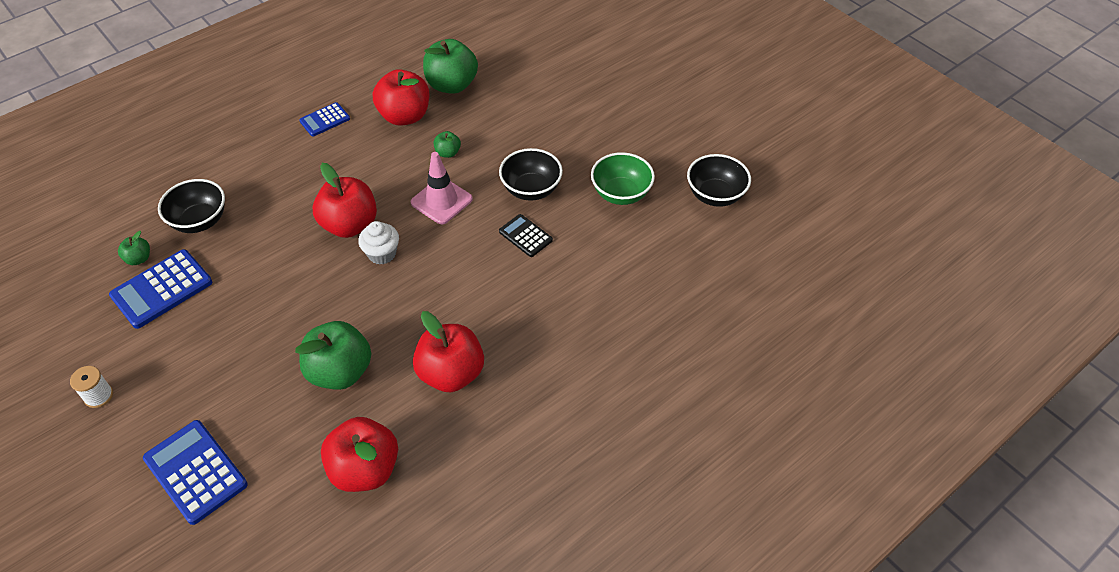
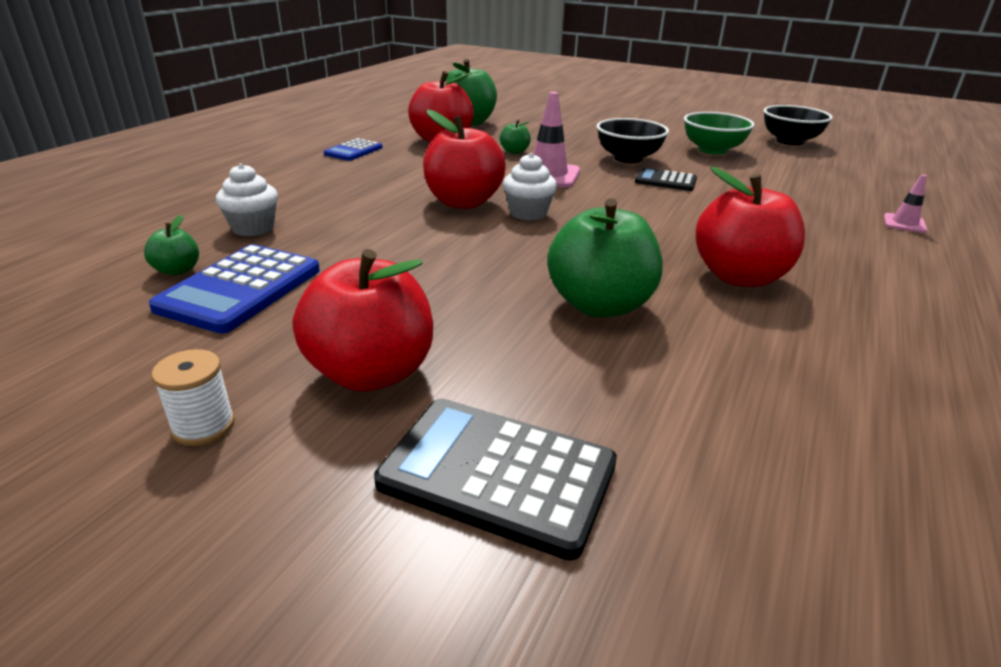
camera: 25 degrees left, 20 degrees down
blue calculator [143,420,248,525] -> black calculator [374,399,617,561]
black bowl [158,179,225,233] -> white cupcake [216,163,278,236]
red apple [321,417,398,492] -> red apple moved to [292,249,433,392]
none -> pink traffic cone [884,174,927,233]

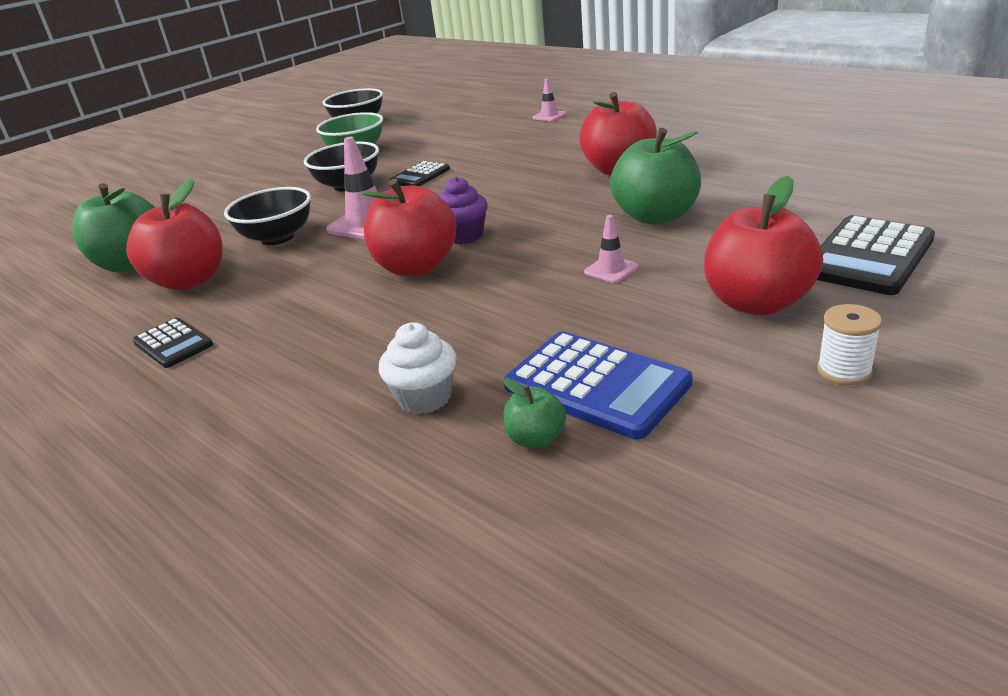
camera: 70 degrees left, 0 degrees up
blue calculator [324,138,382,161] -> black calculator [133,318,213,368]
green apple [500,119,531,154] -> black bowl [224,187,311,245]
white cupcake [503,153,557,221] -> purple cupcake [439,177,488,244]
none -> pink traffic cone [584,215,639,283]

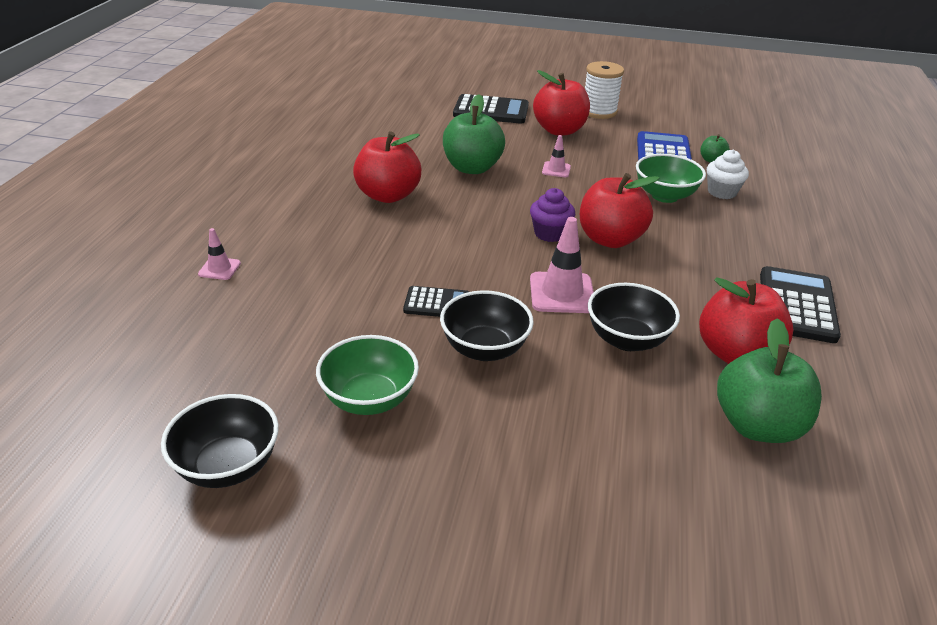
camera: 125 degrees left, 5 degrees up
black calculator [133,318,213,368] -> black calculator [760,266,841,343], size x1.70
white spool [817,304,882,385] -> white spool [585,61,624,119], size x1.69
none -> green bowl [636,154,706,203]

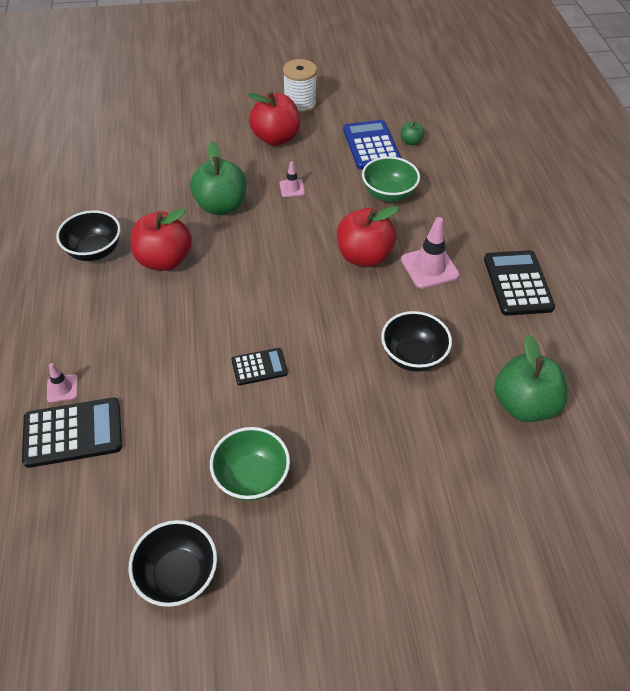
camera: 20 degrees left, 15 degrees up
black bowl [440,290,534,361] -> black bowl moved to [56,210,121,261]
black calculator [453,94,529,124] -> black calculator moved to [22,398,122,468]
purple cupcake [530,188,575,242] -> none
pink traffic cone [530,217,594,313] -> pink traffic cone moved to [401,217,459,289]
red apple [699,278,794,364] -> none
white cupcake [707,150,749,199] -> none

